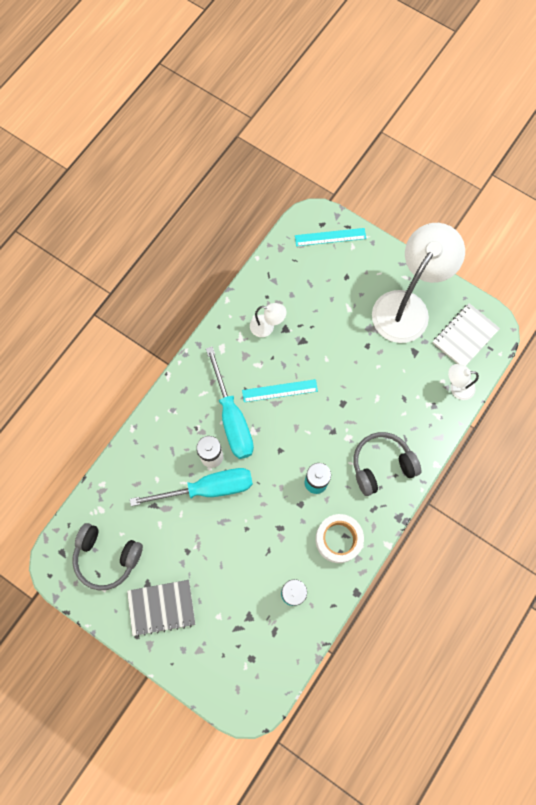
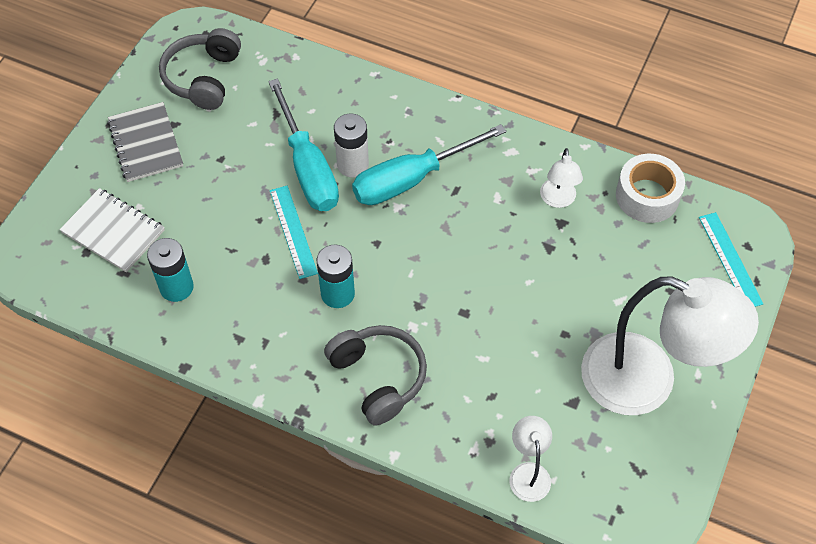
camera: 80 degrees right, 15 degrees down
turquoise ruler [242,379,318,402] -> turquoise ruler moved to [270,186,318,279]
white tape [315,514,364,563] -> white tape moved to [616,154,685,223]
white notebook [433,303,500,366] -> white notebook moved to [59,188,165,272]

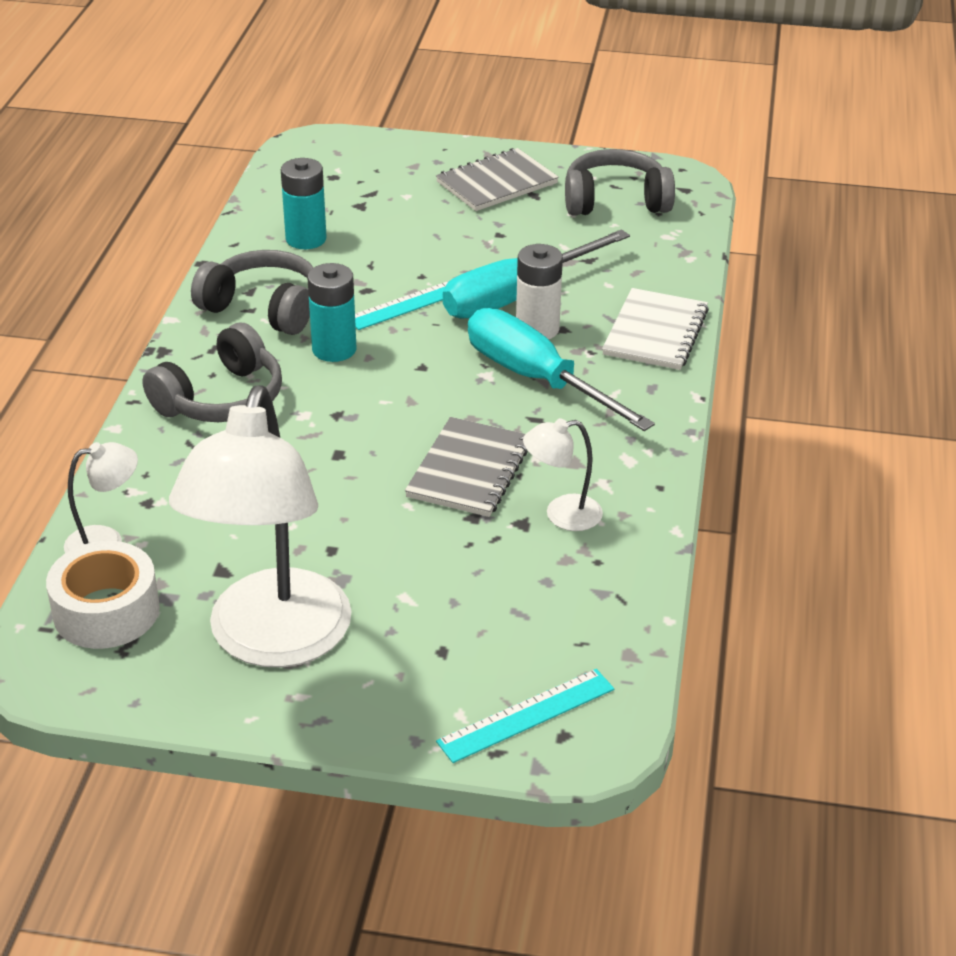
camera: 75 degrees right, 20 degrees down
white notebook [59,188,165,272] -> white notebook moved to [602,288,709,370]
white tape [616,154,685,223] -> white tape moved to [46,541,160,649]
none -> grey headphones [191,250,314,335]
none -> grey notebook [405,417,528,517]

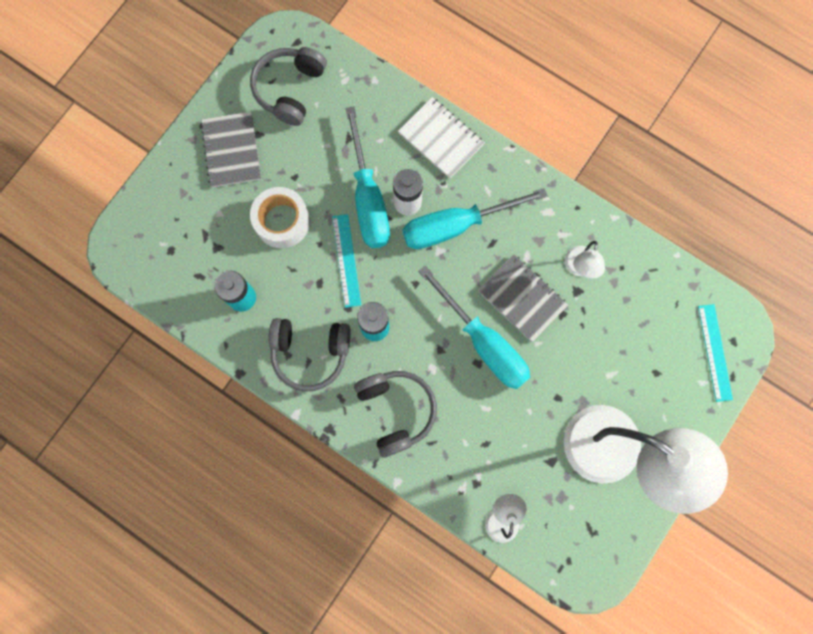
camera: 65 degrees left, 40 degrees up
white tape [46,541,160,649] -> white tape moved to [250,187,310,248]
grey headphones [191,250,314,335] -> grey headphones turned 135 degrees counterclockwise [269,318,350,392]
none -> turquoise screwdriver [418,265,530,389]

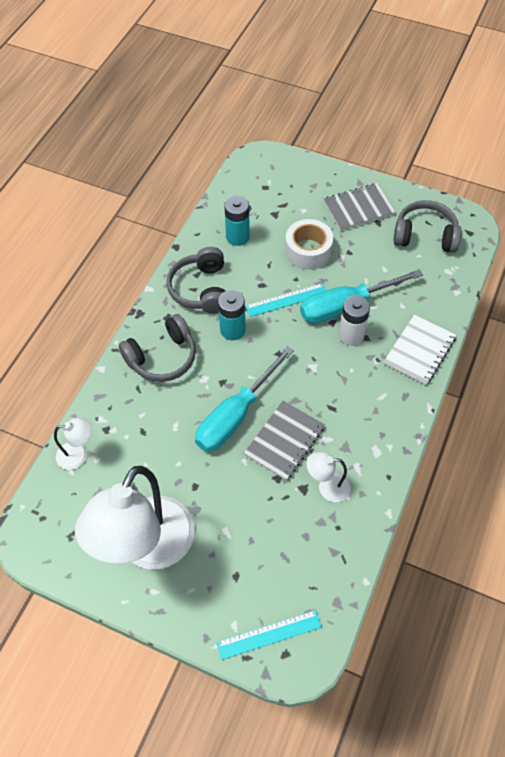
camera: 80 degrees right, 20 degrees down
turquoise screwdriver [403,188,548,249] -> none

